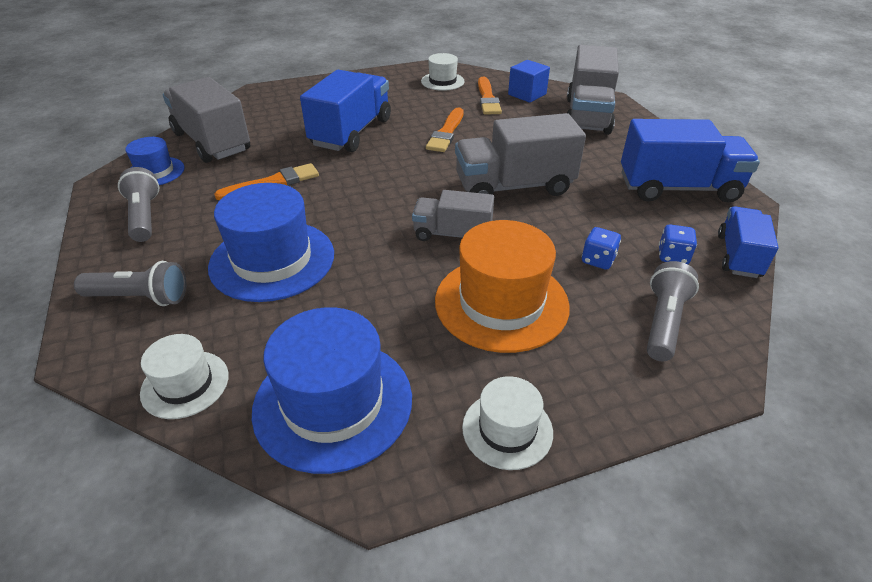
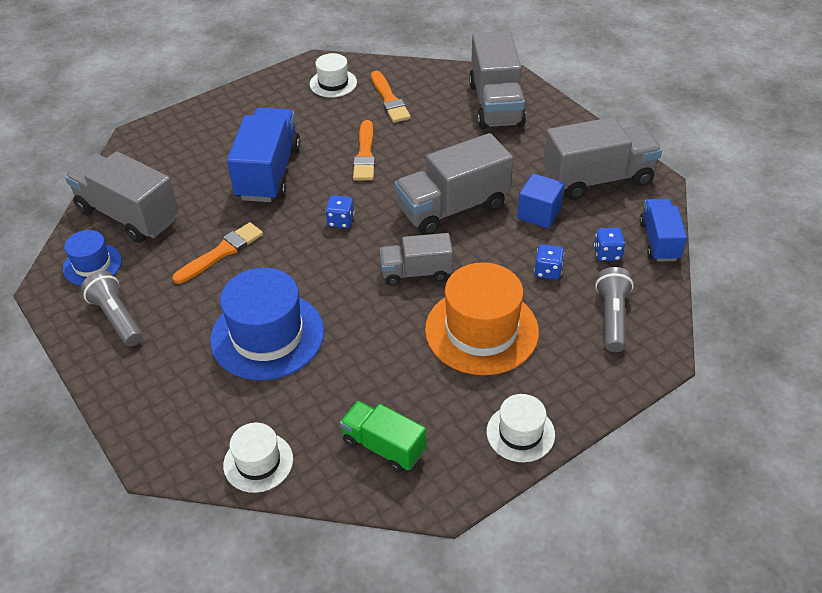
camera: 15 degrees left, 5 degrees up
grey flashlight [74,261,186,306] -> none
blue hat [252,307,412,474] -> green truck [340,401,426,473]
blue cube [508,60,550,103] -> blue cube moved to [517,173,564,229]
blue truck [621,119,760,202] -> grey truck [543,117,662,200]
none -> blue dice [325,196,354,228]

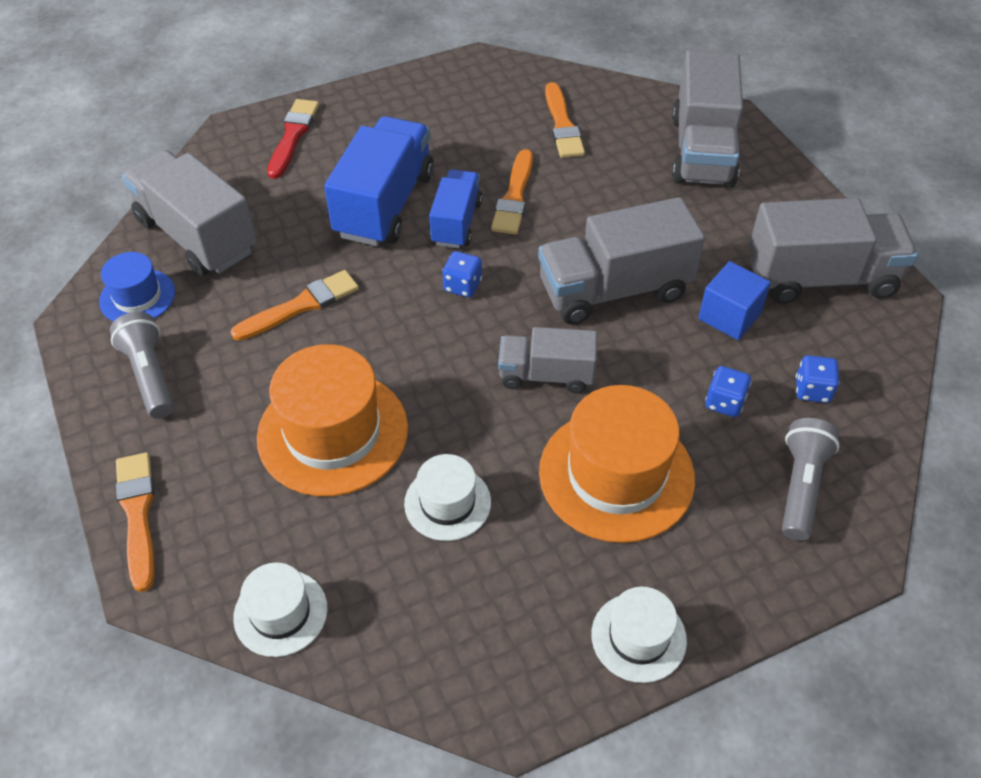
camera: 10 degrees right, 5 degrees up
blue hat [210,268,324,380] -> orange hat [257,344,408,496]
white hat [310,53,357,97] -> white hat moved to [404,454,491,541]
green truck [340,401,426,473] -> none
blue truck [639,199,687,262] -> blue truck moved to [429,169,482,248]
none -> orange brush [116,452,155,592]
none -> red brush [267,99,319,179]

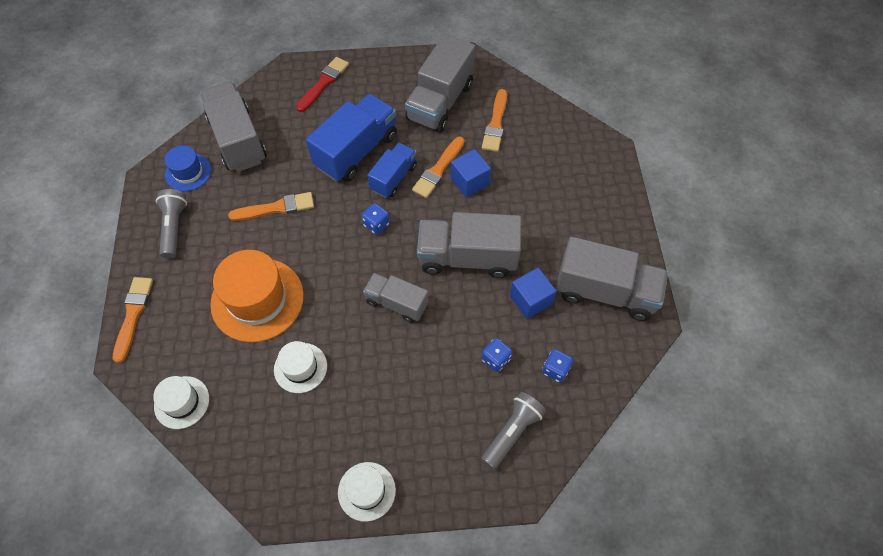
camera: 20 degrees right, 10 degrees up
orange hat [539,385,695,543] -> none
grey truck [672,50,743,187] -> grey truck moved to [405,34,476,133]
none -> blue cube [451,149,491,198]

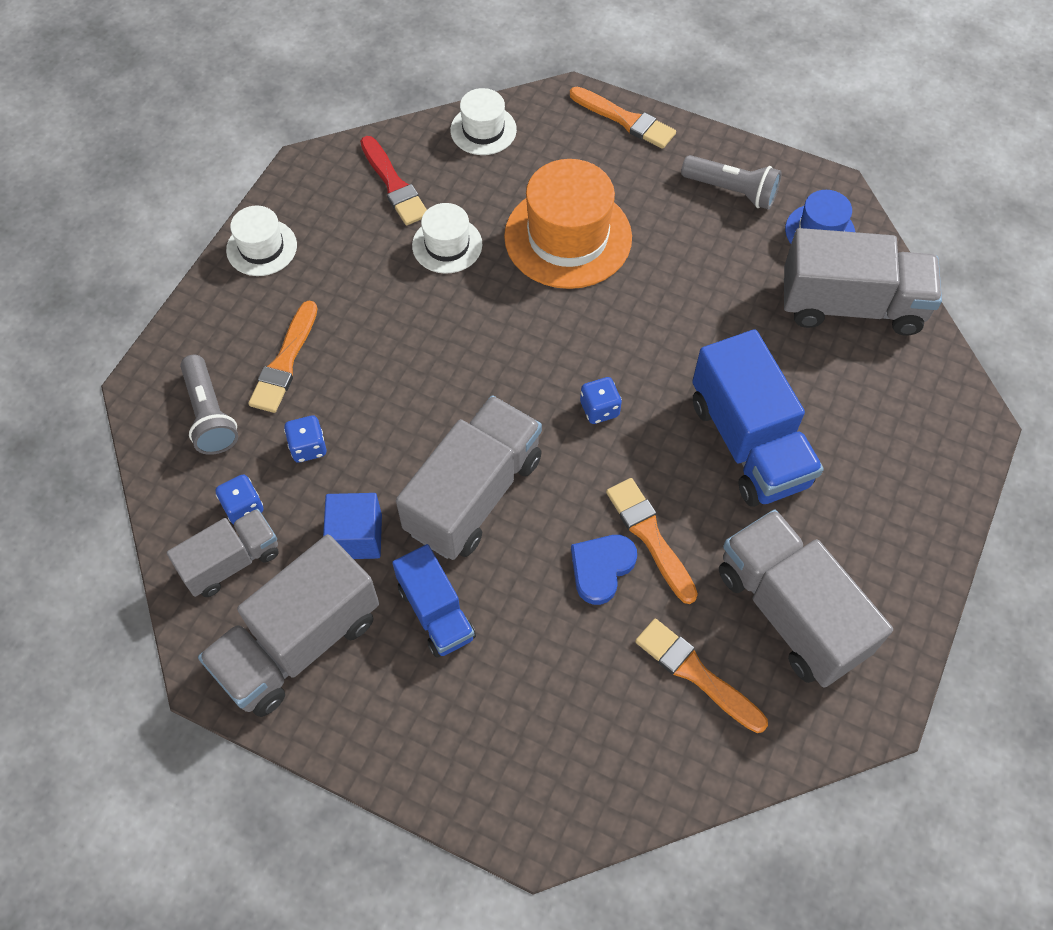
camera: 120 degrees right, 0 degrees up
orange brush [228,192,314,221] -> orange brush moved to [248,300,318,413]
red brush [296,57,349,112] -> red brush moved to [360,136,427,225]
grey truck [363,273,428,323] -> grey truck moved to [167,509,279,597]
blue truck [367,143,417,198] -> blue truck moved to [392,544,476,658]
blue cube [451,149,491,198] -> blue heart [571,535,637,605]

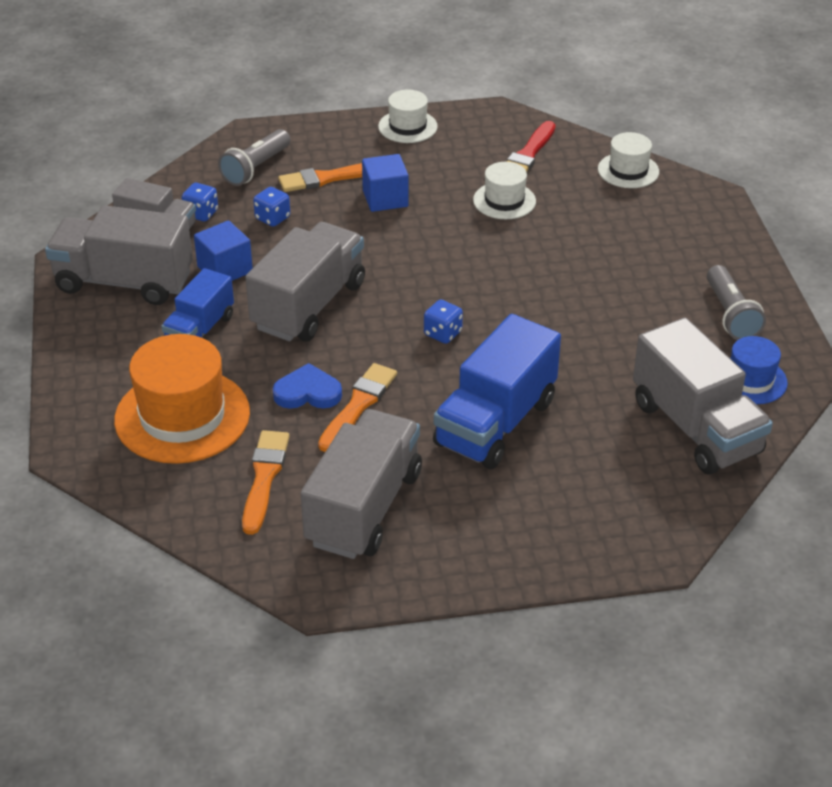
camera: 55 degrees right, 20 degrees down
grey truck [396,395,542,560] -> grey truck turned 60 degrees counterclockwise [245,222,365,342]
orange hat [504,159,632,289] -> orange hat moved to [114,334,250,464]
orange brush [570,87,676,149] -> none
none -> blue cube [362,154,409,212]

